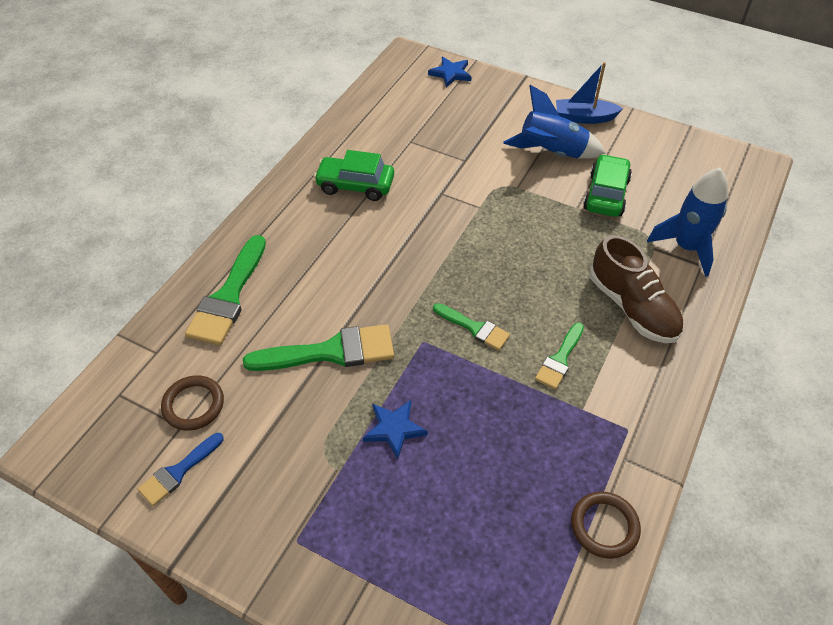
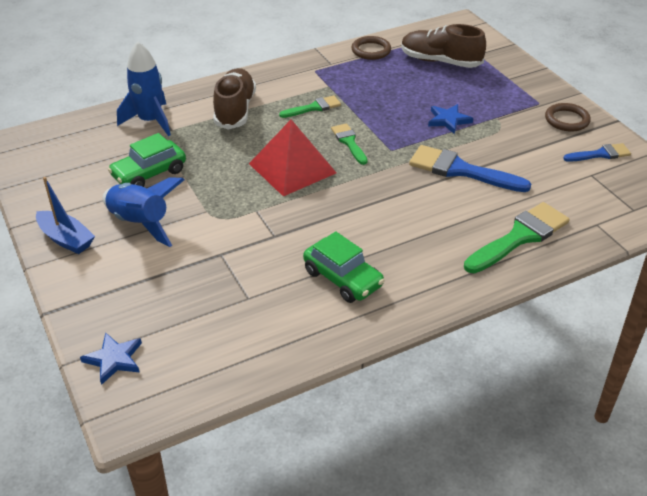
camera: 145 degrees left, 10 degrees down
brown ring [161,375,224,431] -> brown ring moved to [545,103,591,132]
green brush [243,324,394,371] -> blue brush [409,145,531,192]
none -> red pyramid [249,120,336,196]
none -> brown shoe [401,24,486,68]

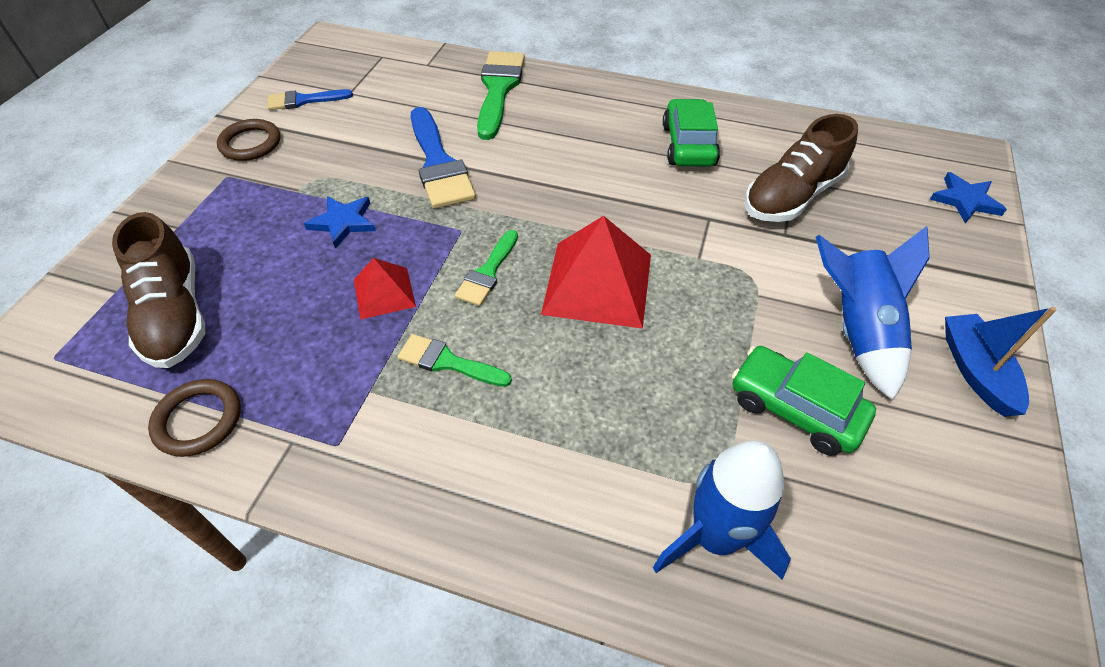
camera: 135 degrees left, 10 degrees up
green car [108,133,186,187] -> green car turned 150 degrees counterclockwise [732,346,876,456]
brown shoe [213,68,256,129] -> brown shoe moved to [745,114,858,222]
green brush [464,202,570,273] -> green brush turned 90 degrees clockwise [477,51,525,140]
blue brush [563,143,631,162] -> blue brush turned 45 degrees counterclockwise [267,89,353,110]
none -> red pyramid [354,258,416,320]

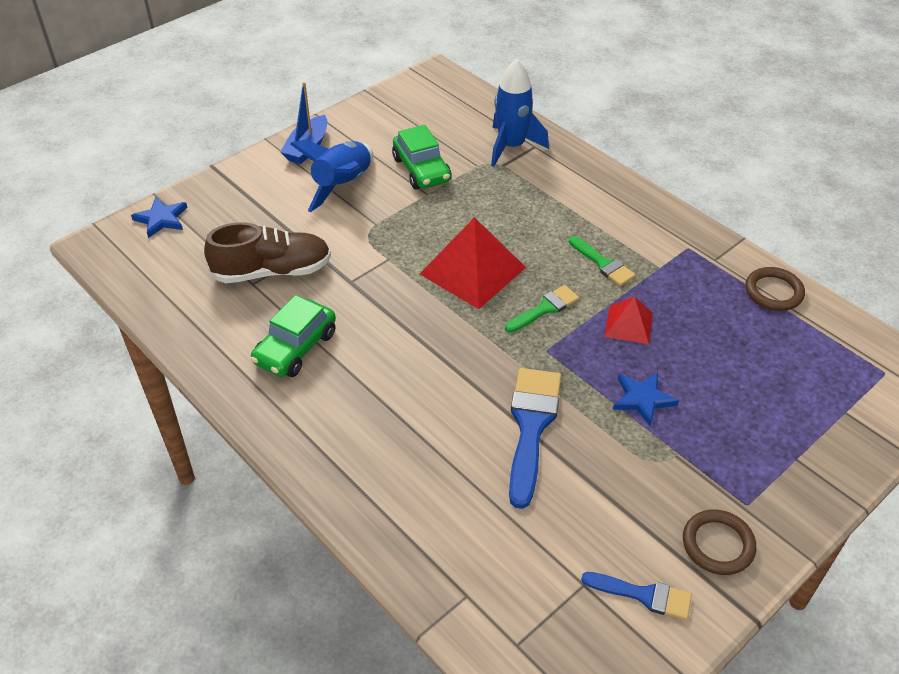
camera: 150 degrees left, 5 degrees down
brown shoe [112,212,205,368] -> none
green brush [477,51,525,140] -> none

